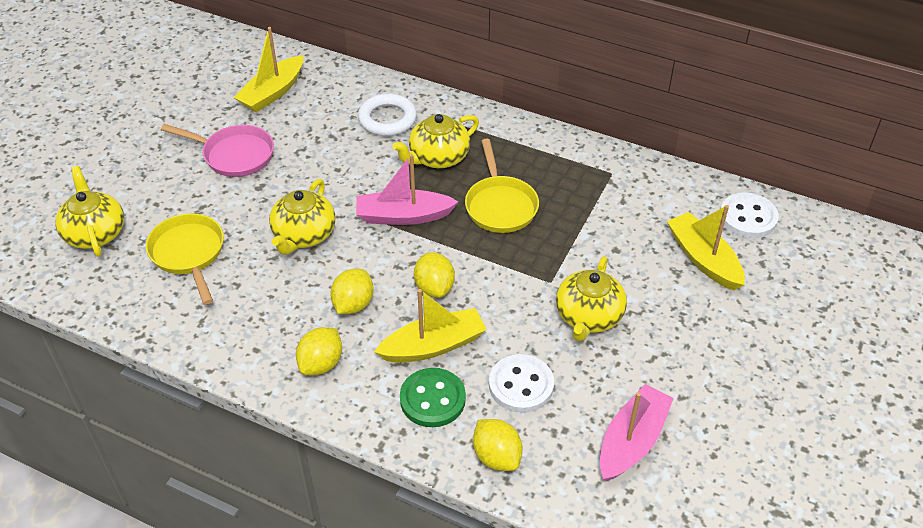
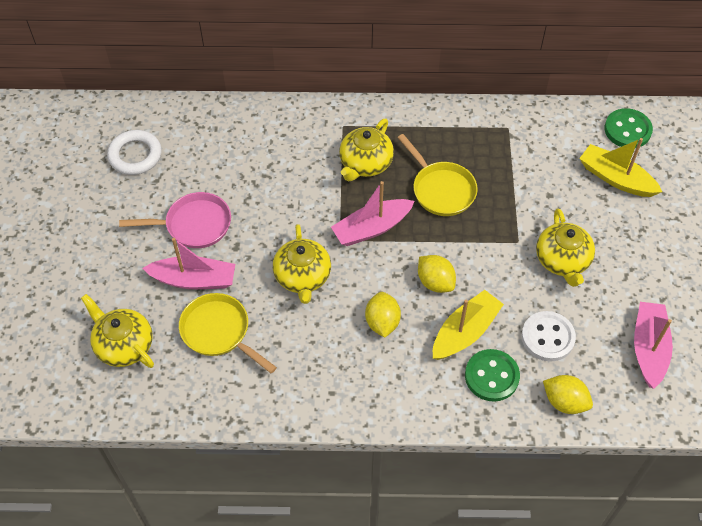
camera: 25 degrees left, 10 degrees up
yellow boat [233,27,303,113] -> none
yellow lemon [296,327,342,375] -> none
white ring [358,94,417,136] -> white ring moved to [107,130,162,175]
white button [721,192,779,238] -> green button [604,108,653,148]
none -> pink boat [142,238,235,289]

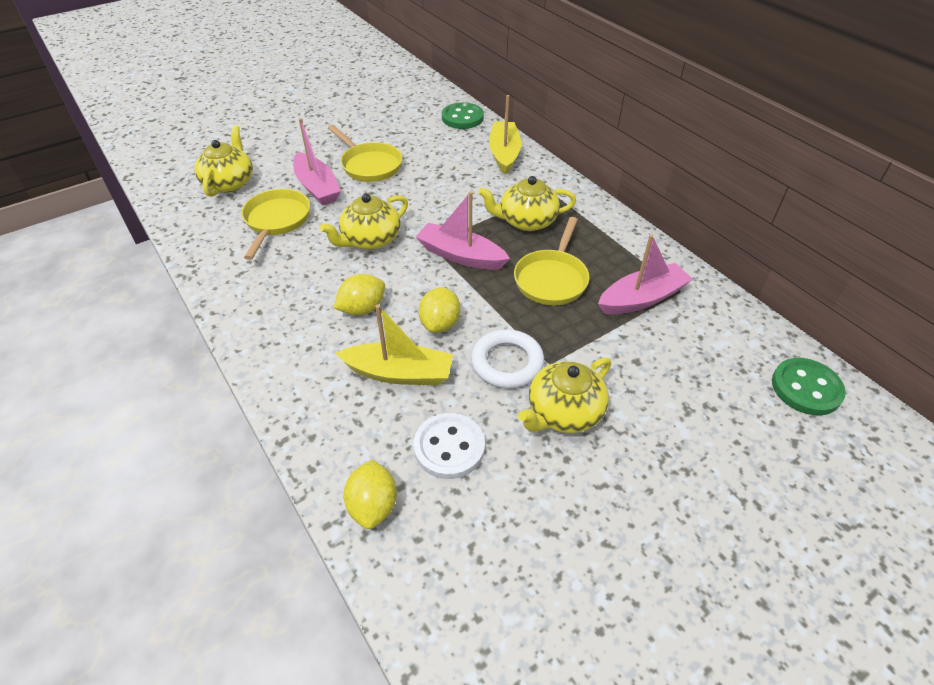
camera: 55 degrees right, 10 degrees down
white ring [107,130,162,175] -> white ring moved to [471,329,544,389]
pink pan [119,192,231,248] -> yellow pan [328,125,403,182]
green button [465,349,520,402] -> green button moved to [442,102,484,129]
yellow boat [579,138,662,197] -> yellow boat moved to [489,95,521,175]
pink boat [634,302,673,389] -> pink boat moved to [598,234,692,314]

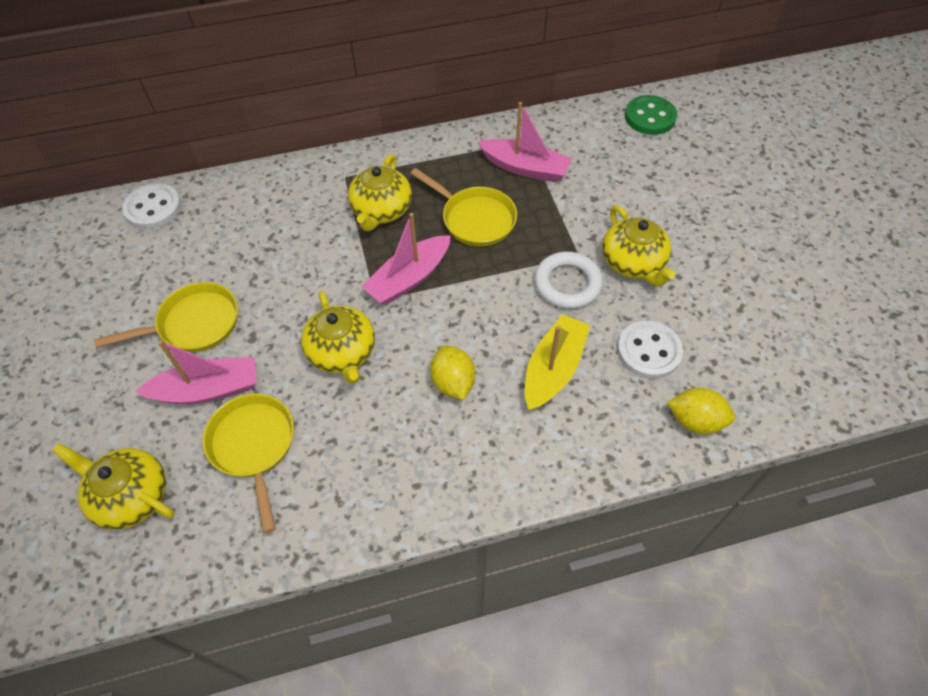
camera: 70 degrees left, 10 degrees up
yellow pan [241,189,310,260] -> yellow pan turned 45 degrees clockwise [203,394,294,533]
yellow lemon [419,287,460,333] -> none
green button [442,102,484,129] -> white button [122,183,181,229]
yellow boat [489,95,521,175] -> none
pink boat [598,234,692,314] -> pink boat turned 120 degrees clockwise [478,102,572,182]

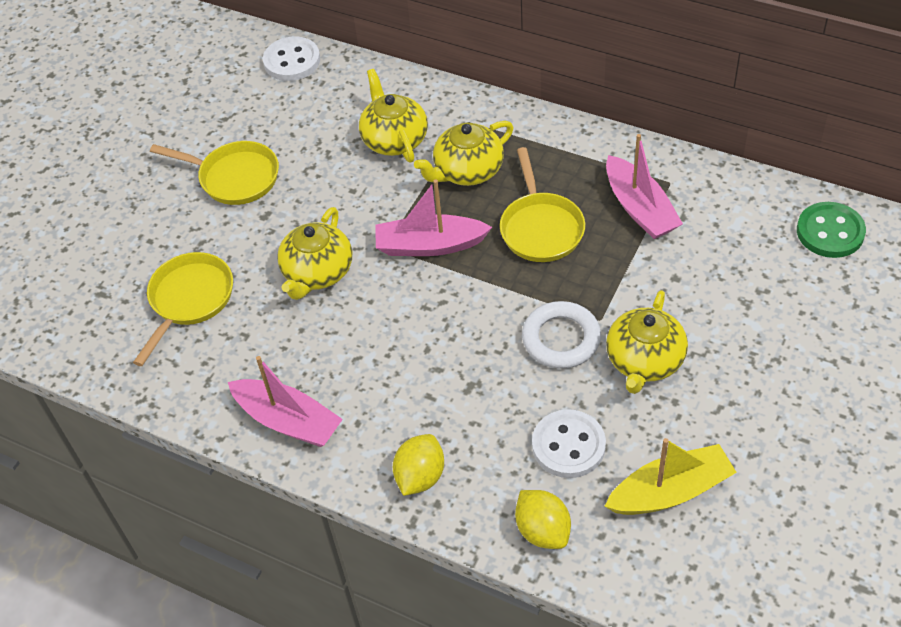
camera: 45 degrees right, 5 degrees down
yellow teapot [52,443,174,530] -> yellow teapot moved to [359,69,428,162]
pink boat [135,340,256,404] -> pink boat moved to [228,356,343,447]
yellow lemon [430,345,475,400] -> yellow lemon moved to [393,434,444,496]
yellow boat [525,314,590,410] -> yellow boat moved to [604,438,737,515]

